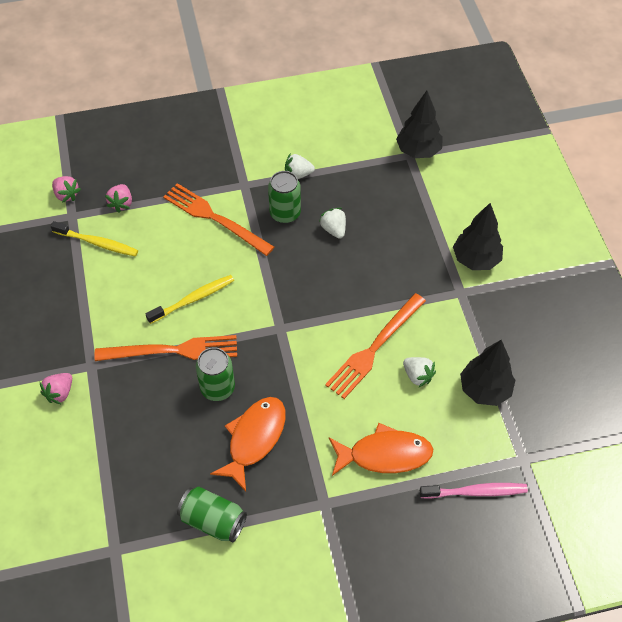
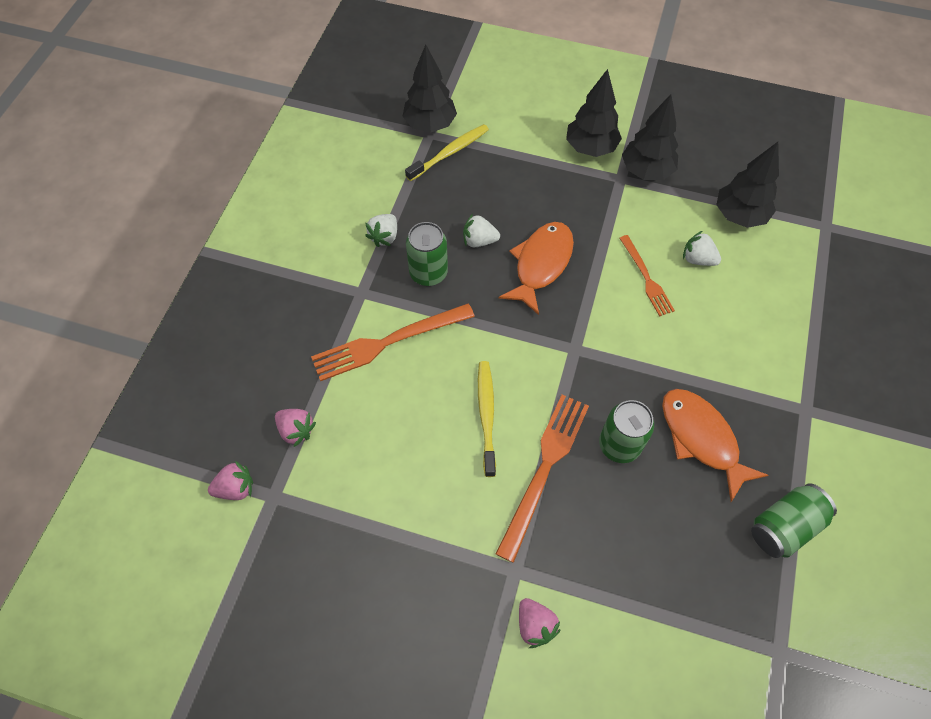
camera: 60 degrees left, 5 degrees up
yellow toothbrush [50,221,138,257] -> yellow toothbrush moved to [405,124,489,181]
orange fork [325,293,426,399] -> orange fork [619,235,675,317], size x0.61
orange fish [329,423,433,476] -> orange fish moved to [499,222,574,315]
white strawberry [403,357,436,388] -> white strawberry turned 135 degrees counterclockwise [683,231,721,266]
pink toothbrush [420,483,528,499] -> none
none -> black tree [622,94,678,180]

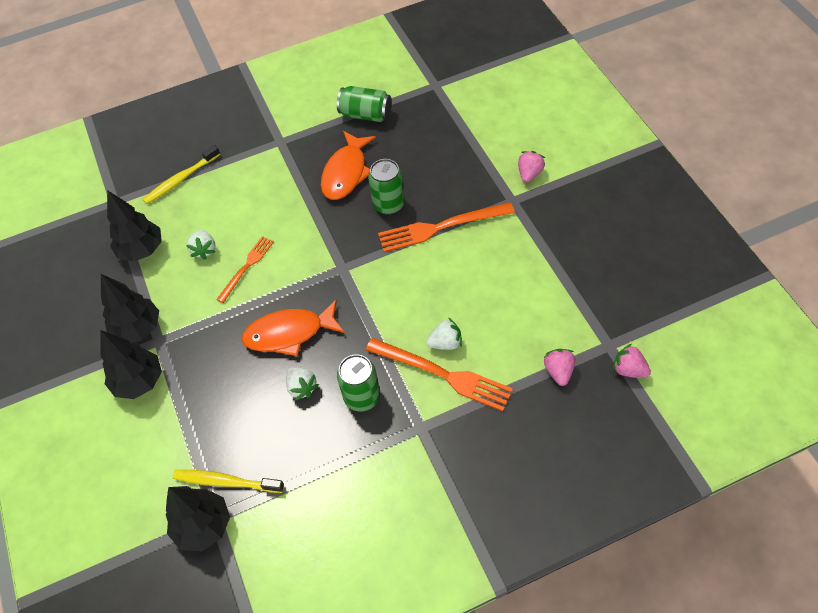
camera: 125 degrees left, 5 degrees down
white strawberry [365,214,397,247] -> white strawberry moved to [426,317,462,350]
yellow toothbrush [478,361,496,477] -> yellow toothbrush moved to [143,145,220,204]

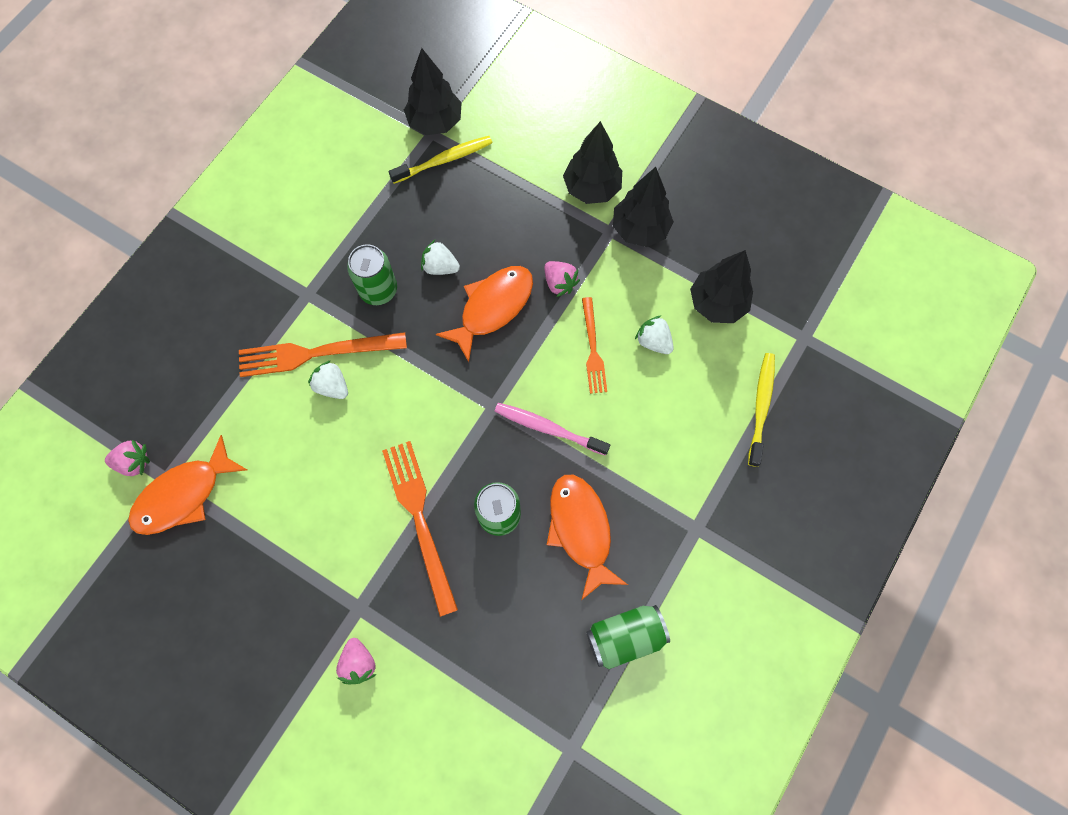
camera: 140 degrees right, 15 degrees up
orange fork [378,202,515,252] -> orange fork turned 60 degrees counterclockwise [382,441,458,617]
white strawberry [426,317,462,350] -> white strawberry turned 90 degrees clockwise [308,361,348,399]
pink strawberry [544,349,576,386] -> pink strawberry moved to [544,261,580,297]
none -> orange fish [128,435,247,535]
none -> pink toothbrush [494,403,610,456]

